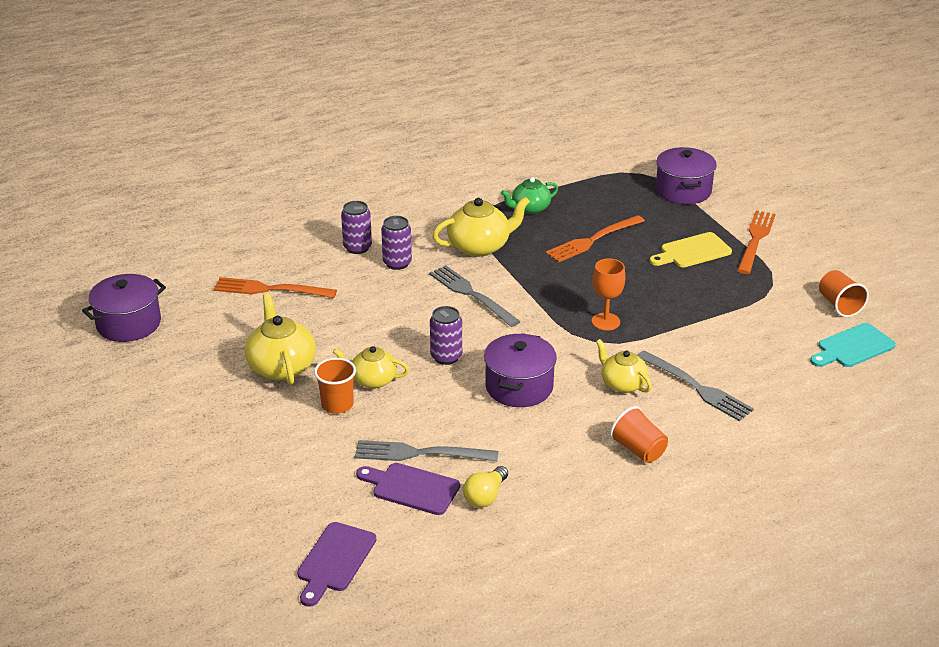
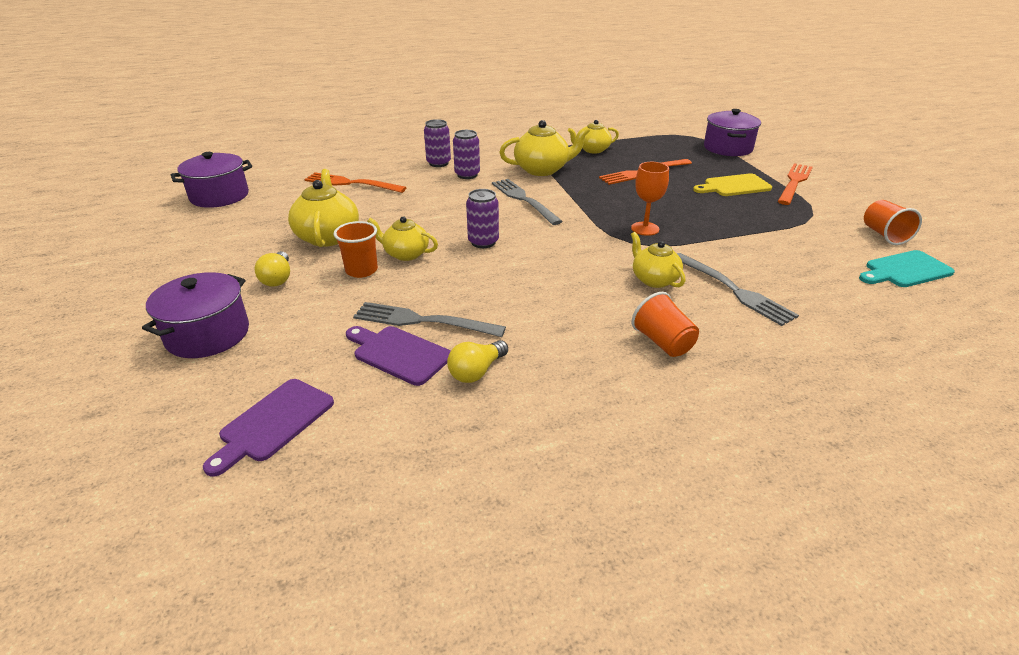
camera: 10 degrees right, 0 degrees up
purple pot [484,333,557,407] -> purple pot moved to [142,272,249,358]
green teapot [501,177,558,214] -> yellow teapot [568,120,619,154]
none -> yellow light bulb [255,251,290,287]

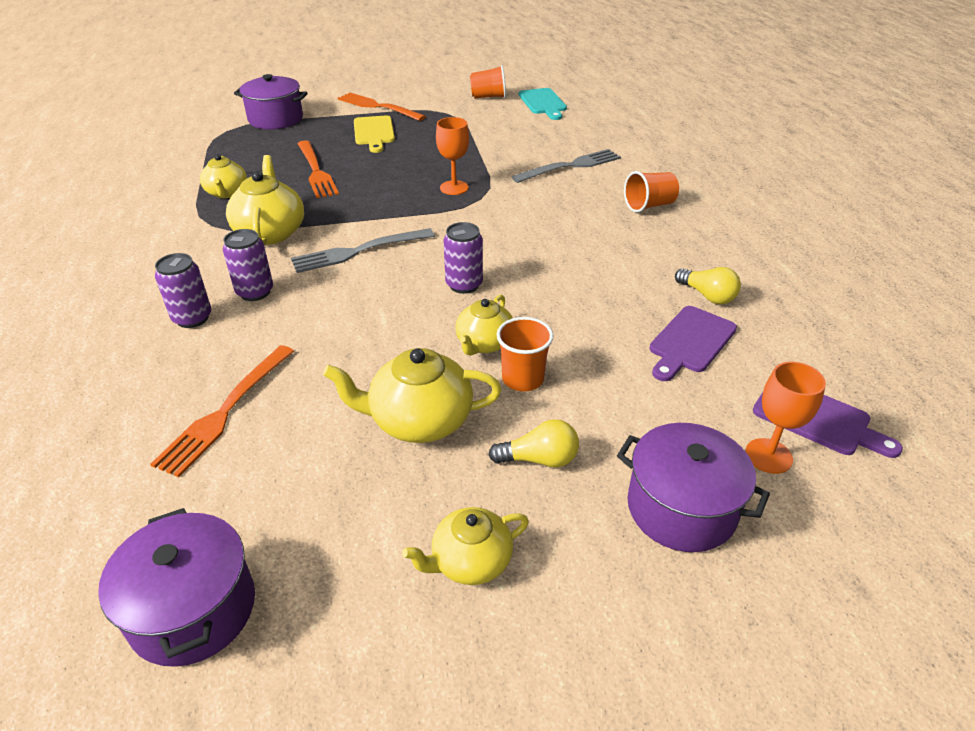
camera: 85 degrees left, 5 degrees up
grey fork [353,302,506,337] -> none
yellow teapot [631,232,685,288] -> yellow teapot moved to [402,507,529,585]
none -> orange goblet [745,362,826,474]

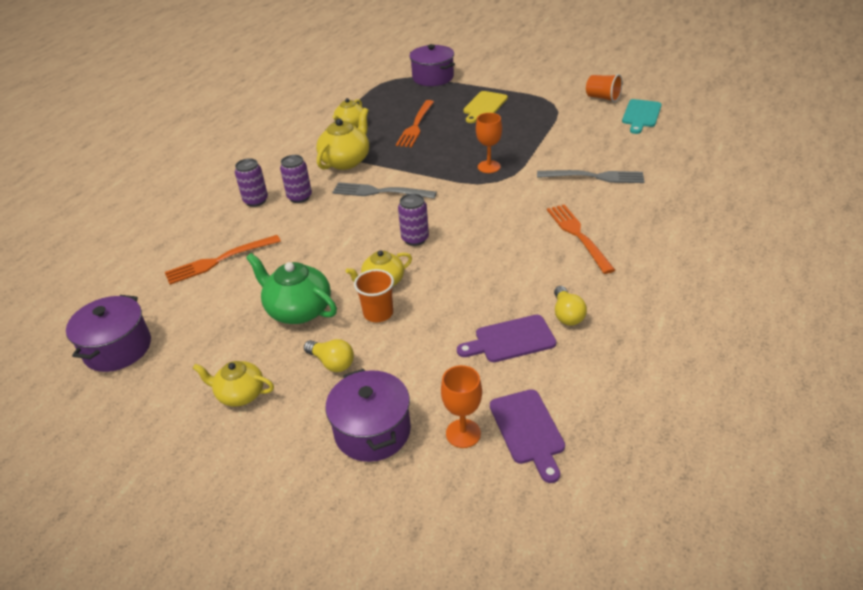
camera: 40 degrees right, 0 degrees up
yellow teapot [323,348,502,443] -> green teapot [246,253,337,324]
orange fork [338,93,426,121] -> orange fork moved to [547,204,615,274]
orange cup [624,171,679,212] -> none

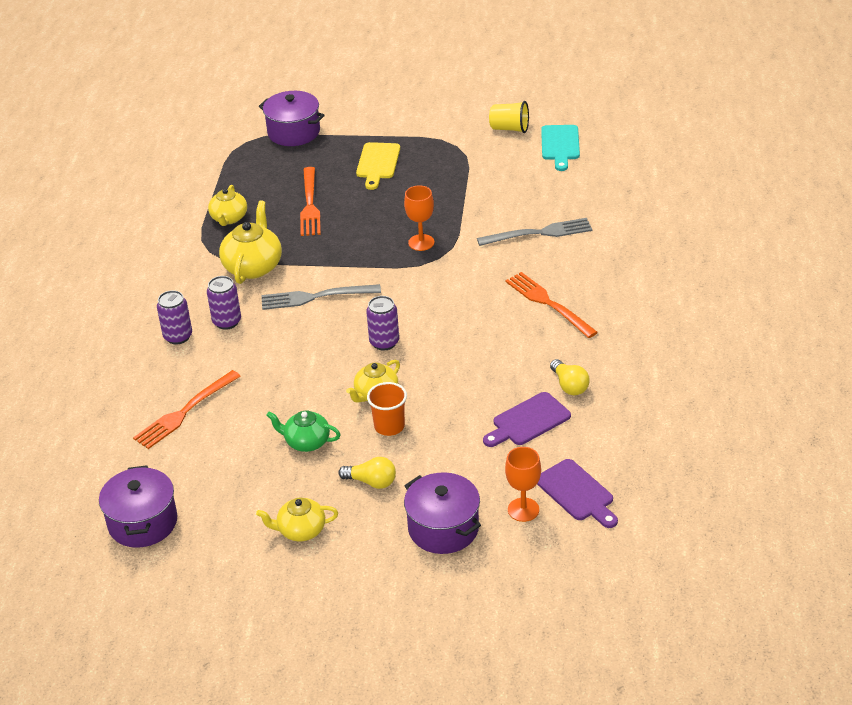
camera: 20 degrees left, 0 degrees up
green teapot [246,253,337,324] -> green teapot [266,411,341,452], size x0.65
orange cup [586,74,622,102] -> yellow cup [489,101,529,133]

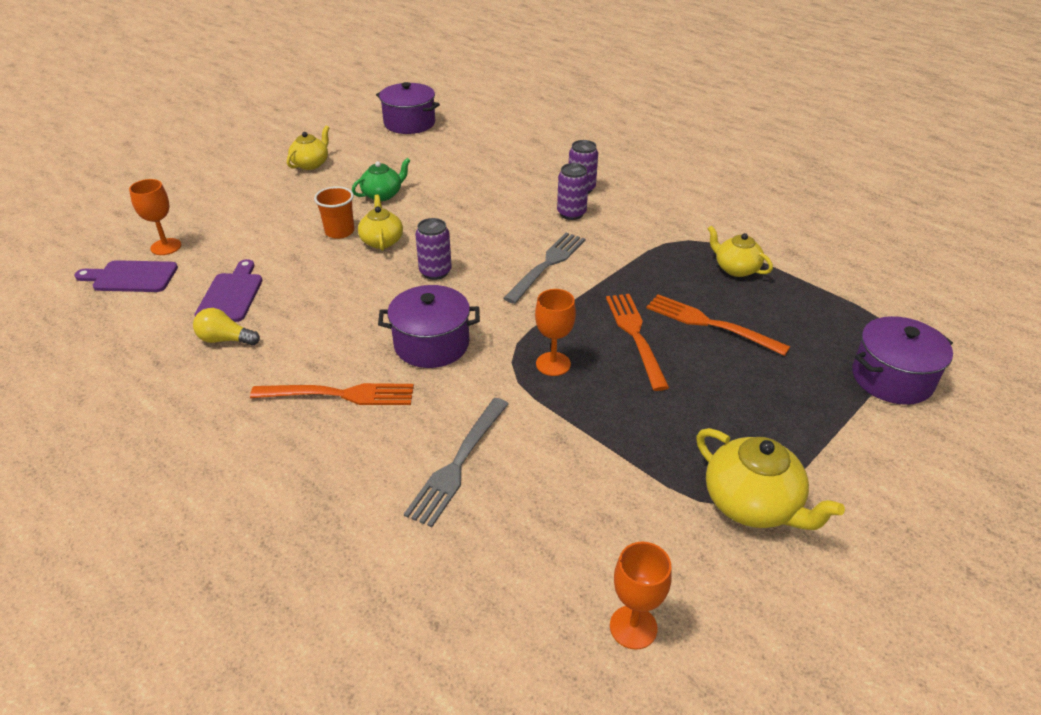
camera: 125 degrees right, 0 degrees up
orange fork [133,370,241,449] -> orange fork moved to [606,294,669,391]
yellow teapot [219,200,282,284] -> yellow teapot moved to [696,428,845,530]
yellow light bulb [338,457,396,489] -> none
yellow cutting board [356,142,400,190] -> none
purple pot [404,472,481,554] -> purple pot moved to [378,285,480,368]
yellow cup [489,101,529,133] -> none
turquoise cutting board [541,125,580,171] -> orange goblet [610,542,672,650]

